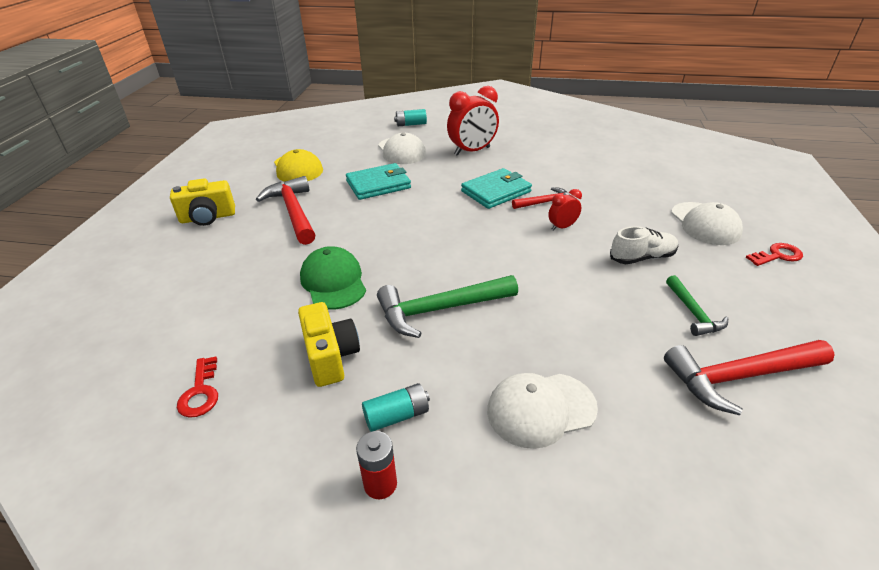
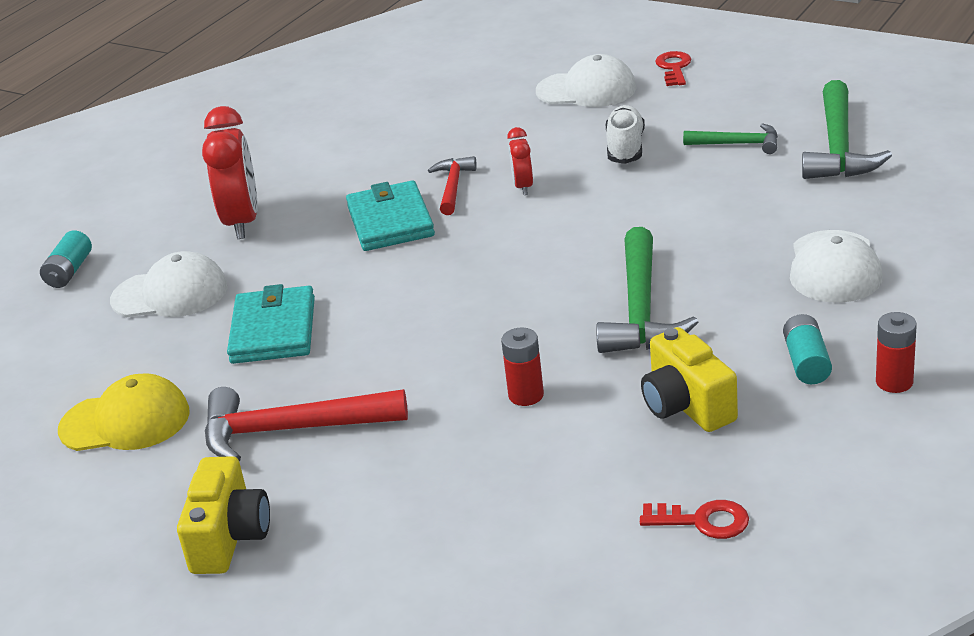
camera: 65 degrees left, 5 degrees down
yellow camera [298,302,360,387] -> yellow camera turned 120 degrees counterclockwise [641,327,738,432]
green cap [300,246,366,309] -> red battery [501,328,544,406]
red hammer [664,340,835,415] -> green hammer [802,80,892,179]

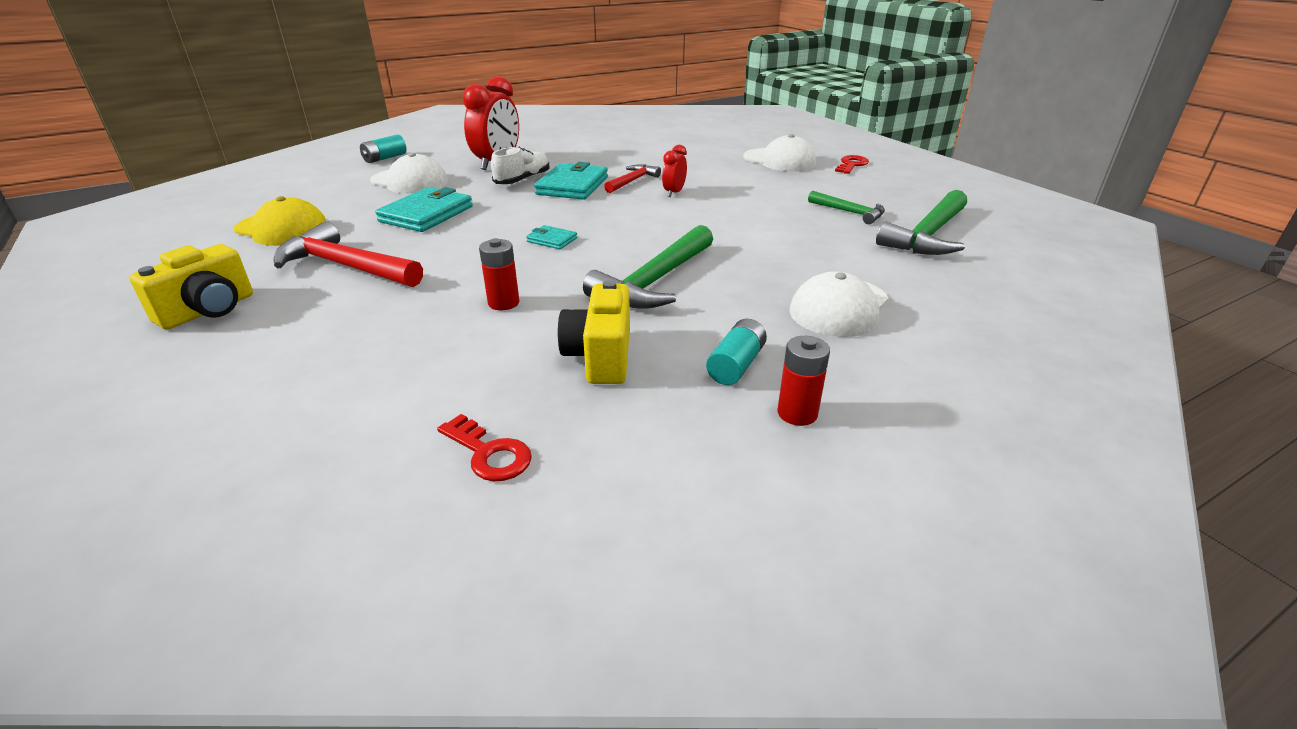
camera: 25 degrees right, 0 degrees up
white shoe [606,105,645,164] -> white shoe moved to [491,147,550,184]
none -> turquoise wallet [526,225,577,249]

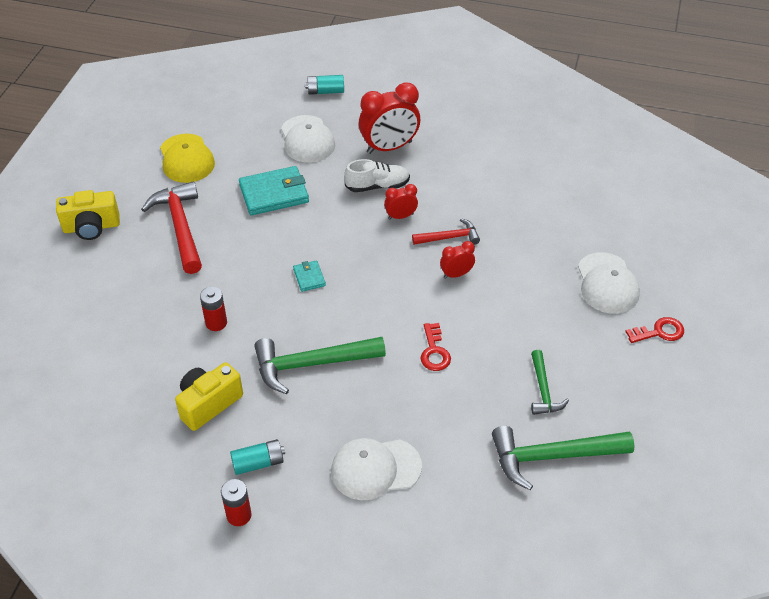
camera: 45 degrees right, 15 degrees up
red key [437,414,532,481] -> red key moved to [420,323,451,371]
turquoise wallet [534,162,608,200] -> red clock [384,184,418,219]

